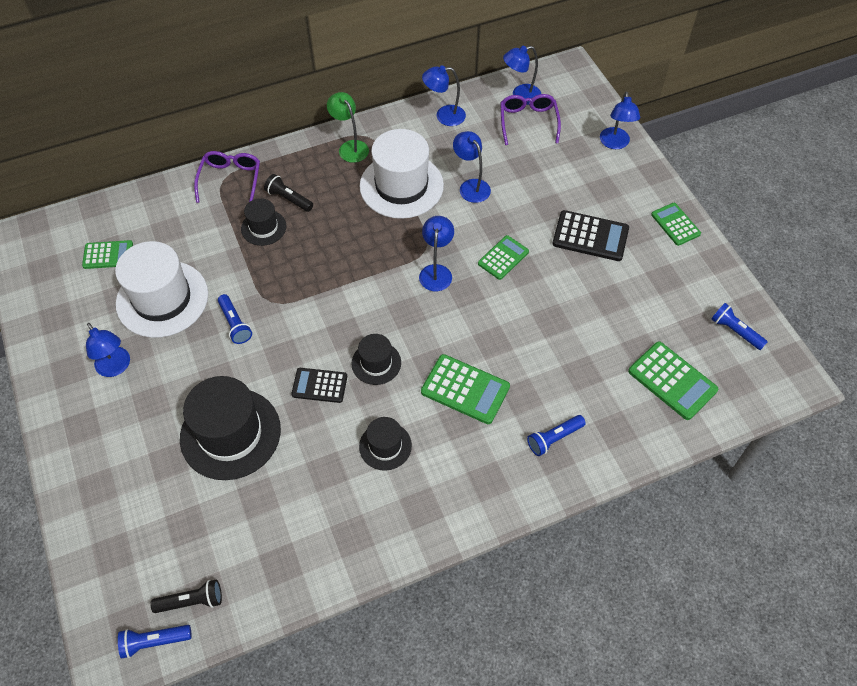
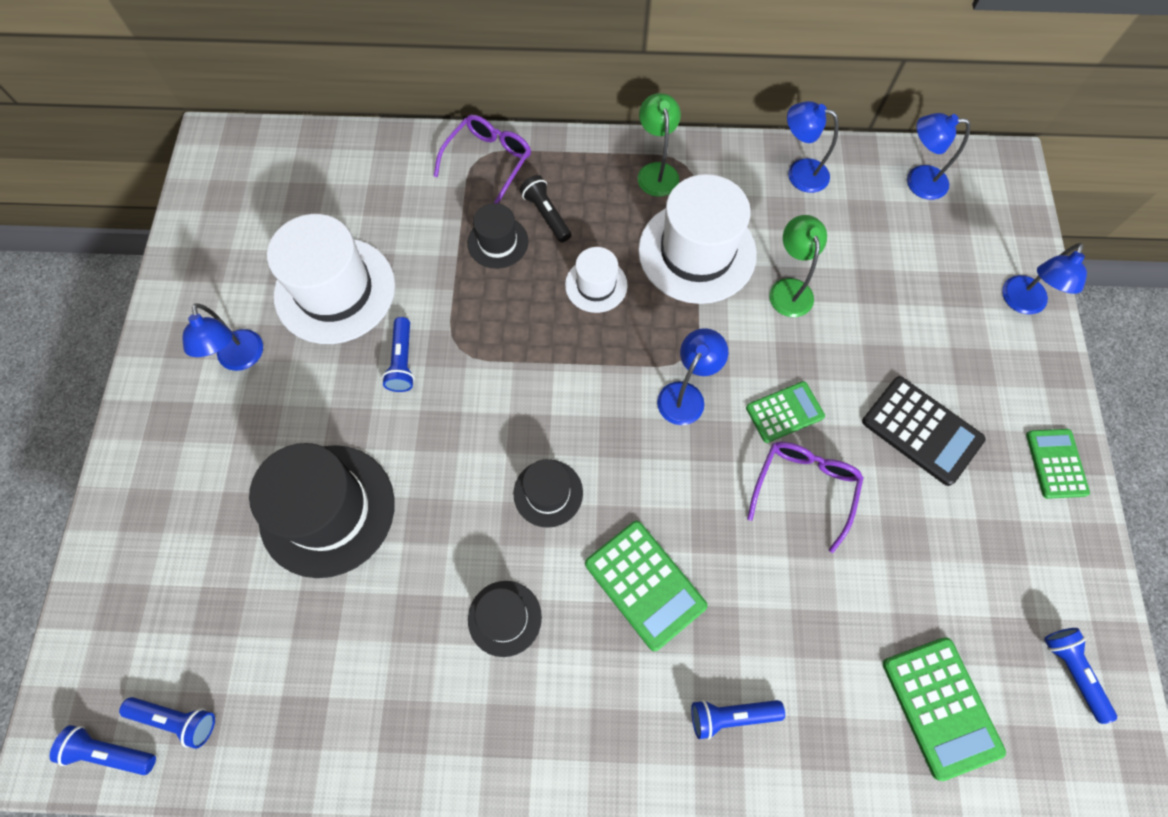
camera: 25 degrees right, 10 degrees up
green calculator [82,240,133,269] -> none
black flashlight [150,580,222,613] -> blue flashlight [119,697,215,749]
black calculator [291,368,347,403] -> none
blue lamp [453,131,491,203] -> green lamp [769,215,827,317]
purple glasses [500,94,561,145] -> purple glasses moved to [747,442,864,553]
none -> white hat [565,247,628,313]

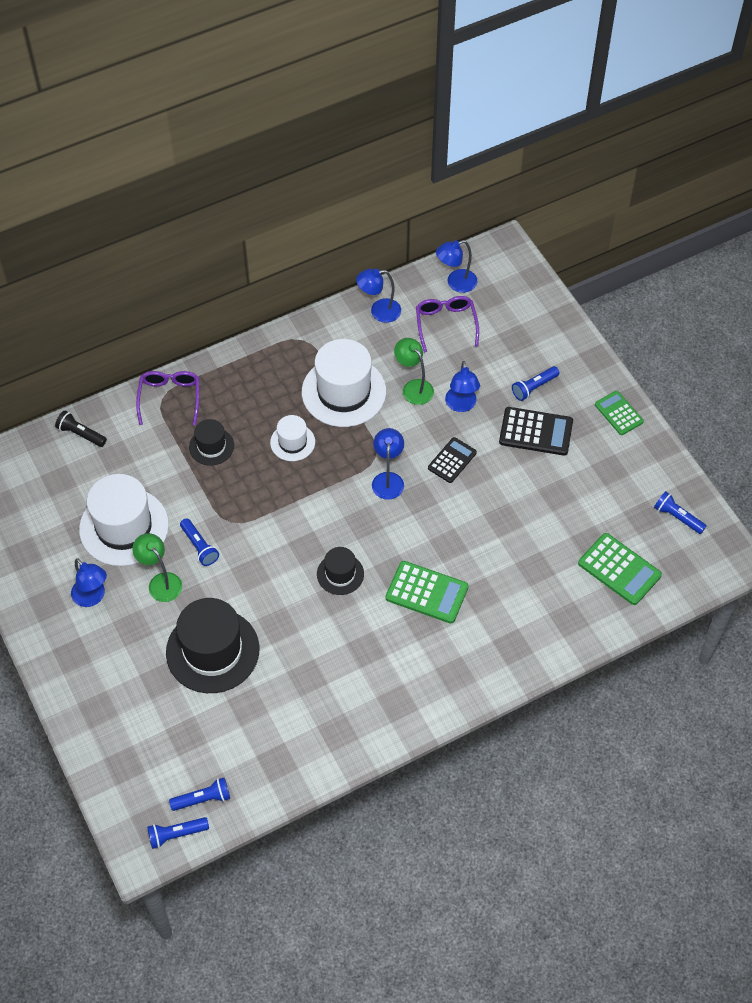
camera: 30 degrees left, 10 degrees down
black hat [468,581,542,657] -> none
black flashlight [520,175,571,242] -> black flashlight moved to [55,411,107,447]
green lamp [638,93,681,197] -> green lamp moved to [132,533,182,602]
blue flashlight [691,700,785,740] -> blue flashlight moved to [512,366,560,401]
green calculator [746,381,825,443] -> black calculator [428,437,477,483]
purple glasses [747,442,864,553] -> purple glasses moved to [416,296,479,352]
blue lamp [1002,243,1087,315] -> blue lamp moved to [445,361,480,412]

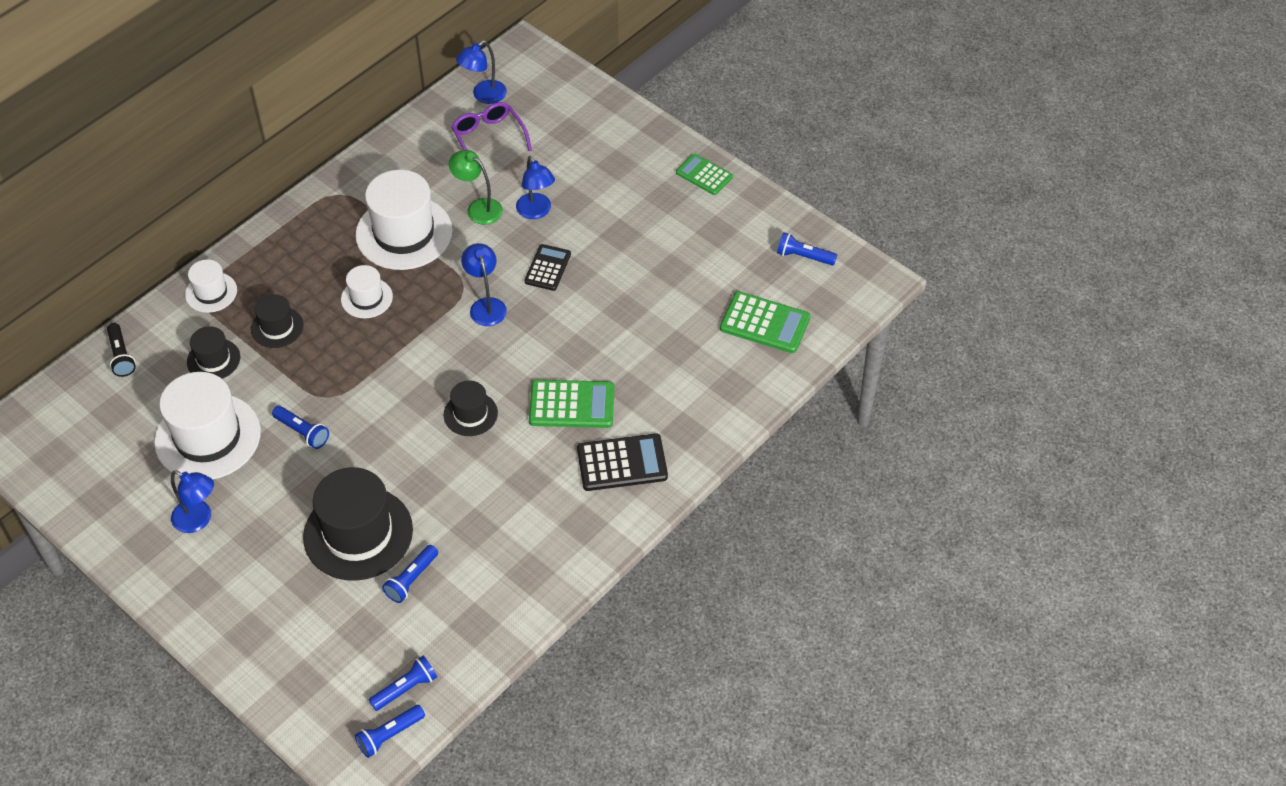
camera: 20 degrees left, 5 degrees down
black flashlight [55,411,107,447] -> black flashlight turned 120 degrees counterclockwise [107,323,136,377]
green lamp [132,533,182,602] -> none
purple glasses [136,371,199,425] -> white hat [185,259,237,313]
blue lamp [356,269,401,323] -> none
black calculator [499,407,573,456] -> black calculator moved to [577,433,668,491]
blue flashlight [512,366,560,401] -> blue flashlight moved to [382,545,438,603]
none -> black hat [187,326,240,379]

